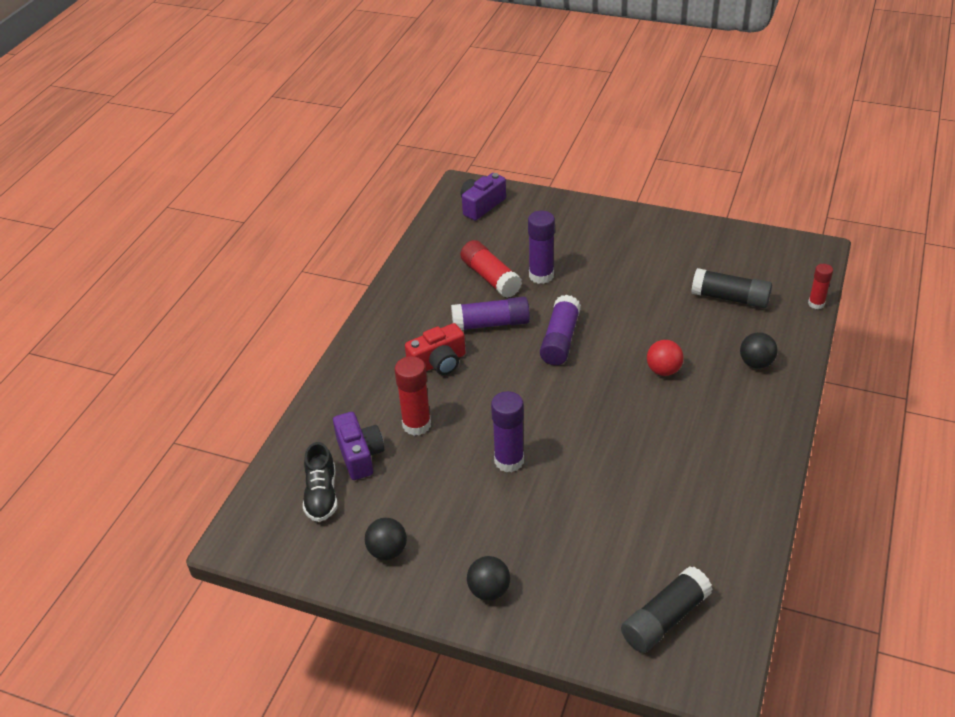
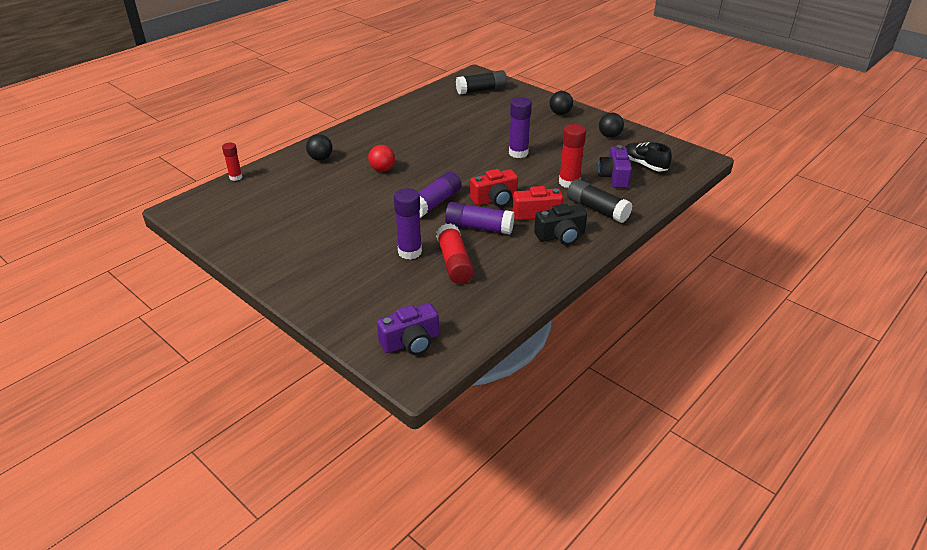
camera: 160 degrees left, 5 degrees down
black shoe [303,442,338,522] -> black shoe turned 60 degrees counterclockwise [625,142,672,172]
black glue stick [691,268,772,309] -> black glue stick moved to [567,179,632,223]
none -> red camera [470,169,518,207]
none -> black camera [534,204,587,245]

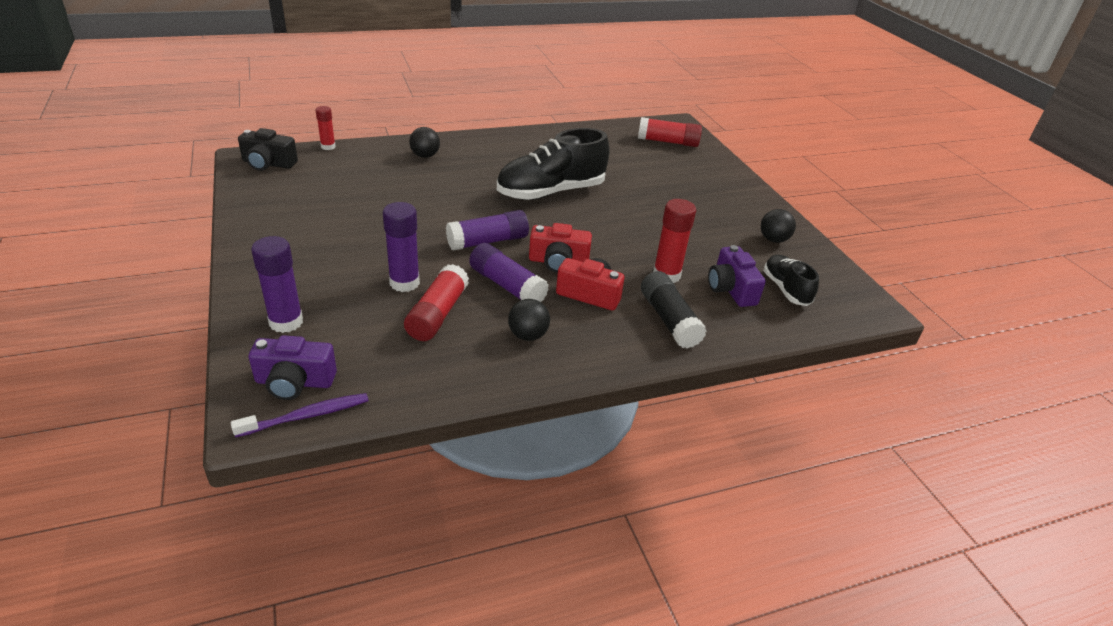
camera: 25 degrees right, 0 degrees up
red ball [368,145,395,172] -> none
black glue stick [456,70,507,95] -> red glue stick [638,117,702,147]
purple glue stick [509,97,532,158] -> purple glue stick moved to [251,236,303,333]
black camera [534,204,587,245] -> black camera moved to [238,128,298,171]
black ball [550,91,573,115] -> black ball moved to [508,299,550,341]
purple camera [598,145,632,188] -> purple camera turned 45 degrees counterclockwise [708,245,766,307]
none -> purple toothbrush [231,393,369,438]
none -> black shoe [497,128,610,200]

